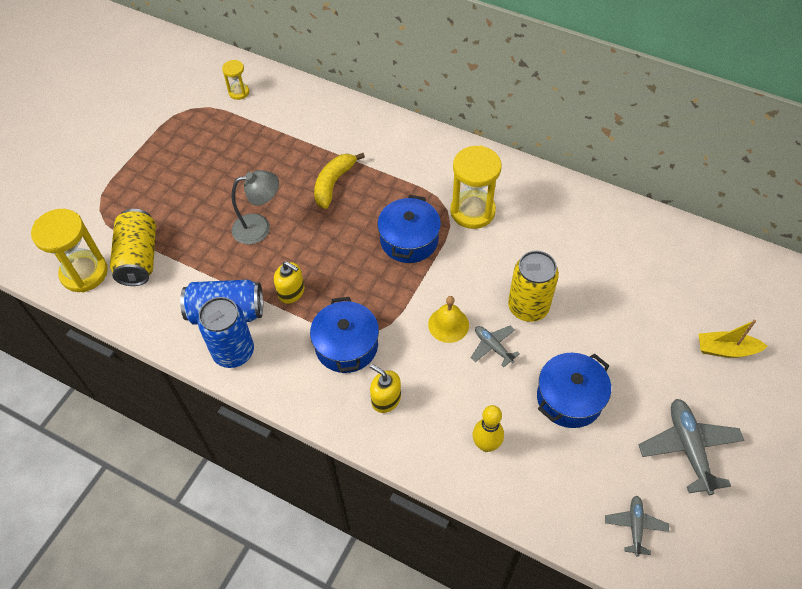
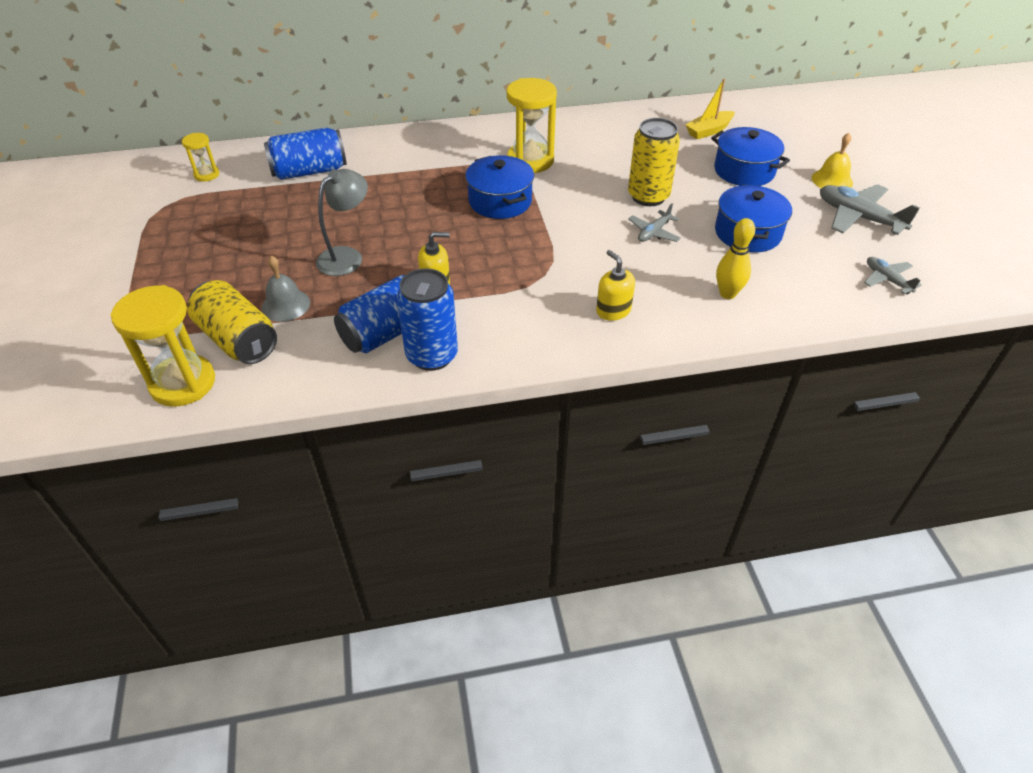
camera: 40 degrees left, 10 degrees down
blue pot [310,297,379,373] -> blue pot moved to [711,127,790,186]
yellow banana [314,153,365,209] -> none
yellow soap dispenser [370,364,401,413] -> yellow soap dispenser turned 60 degrees clockwise [596,250,635,321]
yellow bell [428,296,469,343] -> yellow bell moved to [812,133,853,188]
grey plane [471,326,519,367] -> grey plane turned 60 degrees counterclockwise [628,203,681,242]
yellow boat [698,320,768,358] -> yellow boat moved to [686,79,735,139]
none -> grey bell [261,256,310,322]
none -> blue can [264,128,347,180]

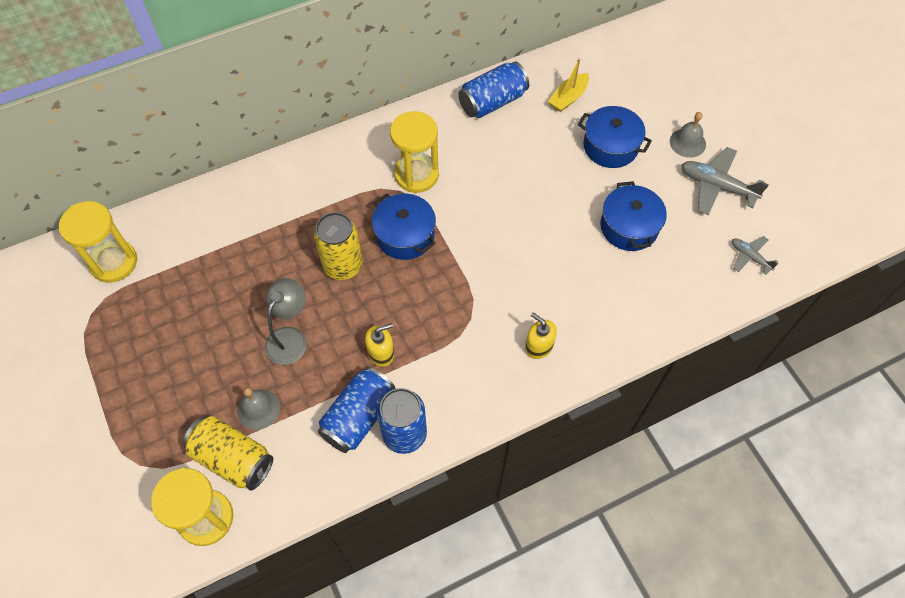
camera: 15 degrees left, 15 degrees up
yellow hourglass [182,133,219,182] -> yellow hourglass [59,201,138,283], size x1.94
blue can [264,128,347,180] -> blue can moved to [458,62,529,118]
yellow can [628,118,680,206] -> yellow can moved to [314,212,363,280]
grey plane [628,203,681,242] -> none
yellow bowling pin [716,218,755,299] -> none
yellow bell [812,133,853,188] -> grey bell [670,112,706,158]

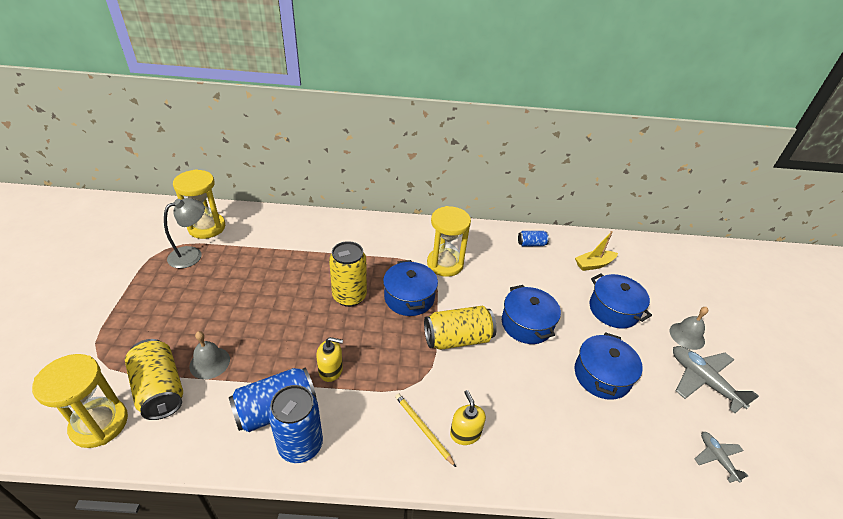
camera: 25 degrees right, 20 degrees down
grey lamp [265,278,307,365] -> grey lamp moved to [164,198,205,268]
blue can [458,62,529,118] -> blue can [518,231,549,246], size x0.52
none -> yellow pencil [395,393,456,467]
none -> yellow can [424,306,497,350]
none -> blue pot [502,285,561,344]

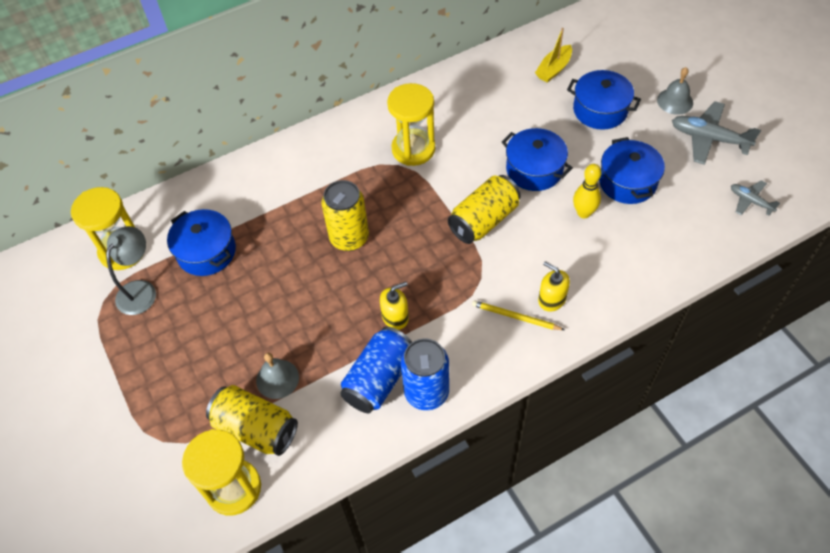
camera: 25 degrees left, 15 degrees up
blue pot [383,260,438,316] -> blue pot moved to [167,209,236,276]
blue can [518,231,549,246] -> none
none -> yellow bowling pin [573,164,601,218]

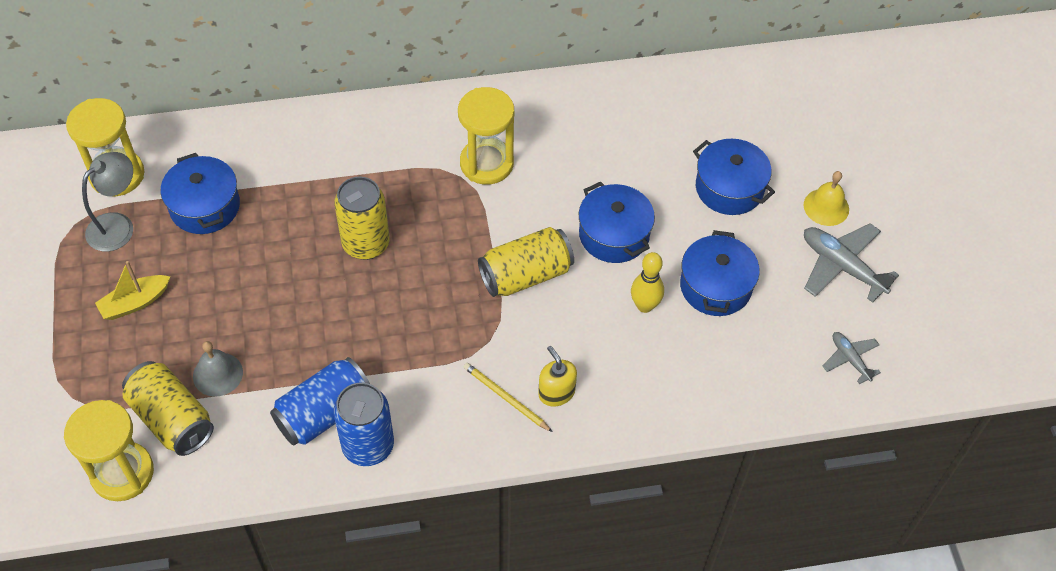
camera: 15 degrees right, 0 degrees up
yellow soap dispenser [380,282,409,330] -> none
yellow boat [535,28,572,83] -> yellow boat moved to [95,261,171,320]
grey bell [657,67,693,115] -> yellow bell [804,171,849,226]

